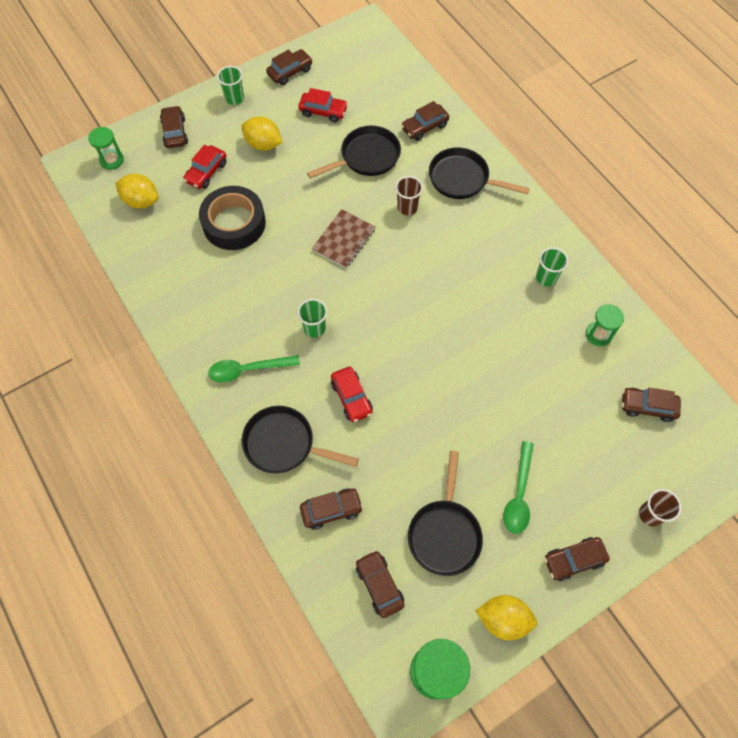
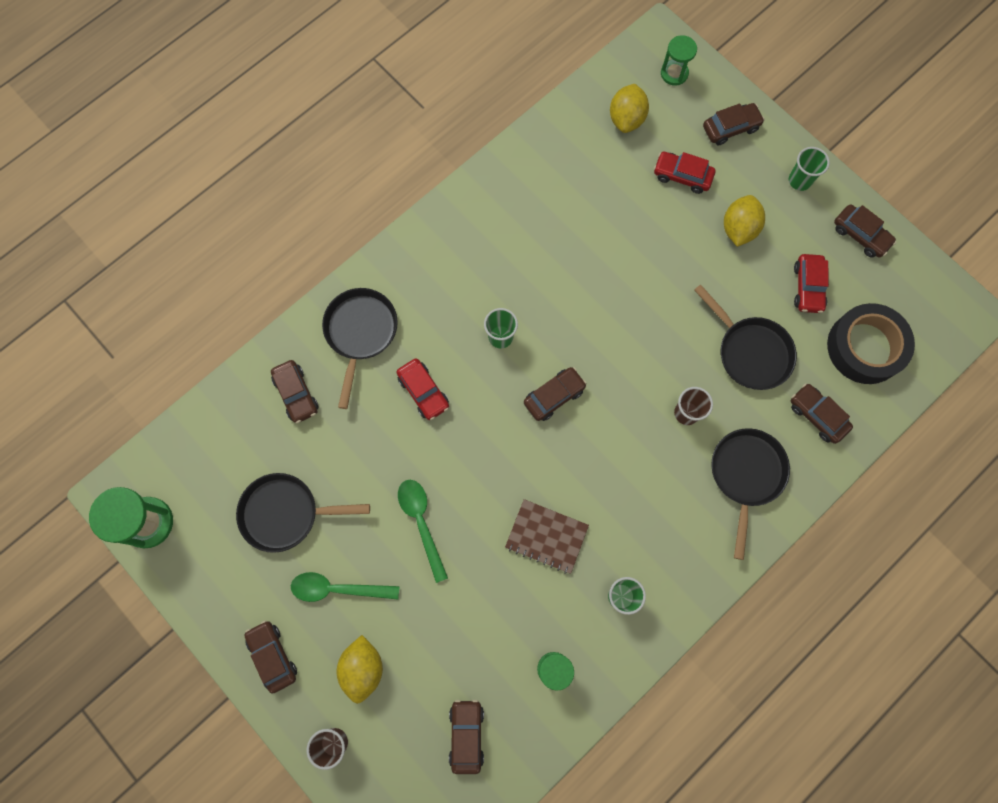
camera: 80 degrees right, 10 degrees up
black tape [199,186,266,250] -> black tape moved to [827,303,915,384]
green spoon [208,355,300,382] -> green spoon moved to [398,480,448,583]
brown notebook [312,209,376,268] -> brown notebook moved to [505,499,589,574]
red car [331,367,373,422] -> red car turned 90 degrees counterclockwise [397,358,449,420]
brown car [356,550,405,618] -> brown car moved to [524,367,587,421]
yellow lemon [476,595,537,640] -> yellow lemon moved to [337,635,383,704]

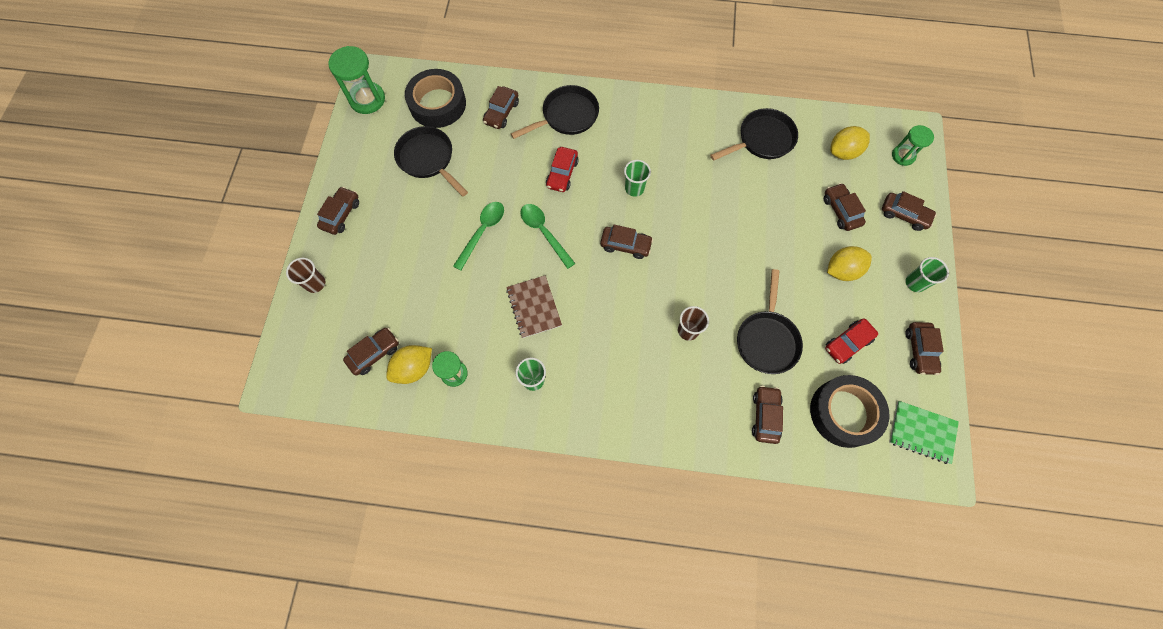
camera: 50 degrees right, 5 degrees down
green spoon [291,572,400,602] -> green spoon moved to [521,204,576,269]
yellow lemon [337,635,383,704] -> yellow lemon moved to [386,345,432,384]
red car [654,152,715,194] -> brown car [824,183,866,231]
black pan [711,428,790,560] -> black pan moved to [710,108,798,161]
none -> black tape [405,69,466,128]
none -> green notebook [889,401,959,464]

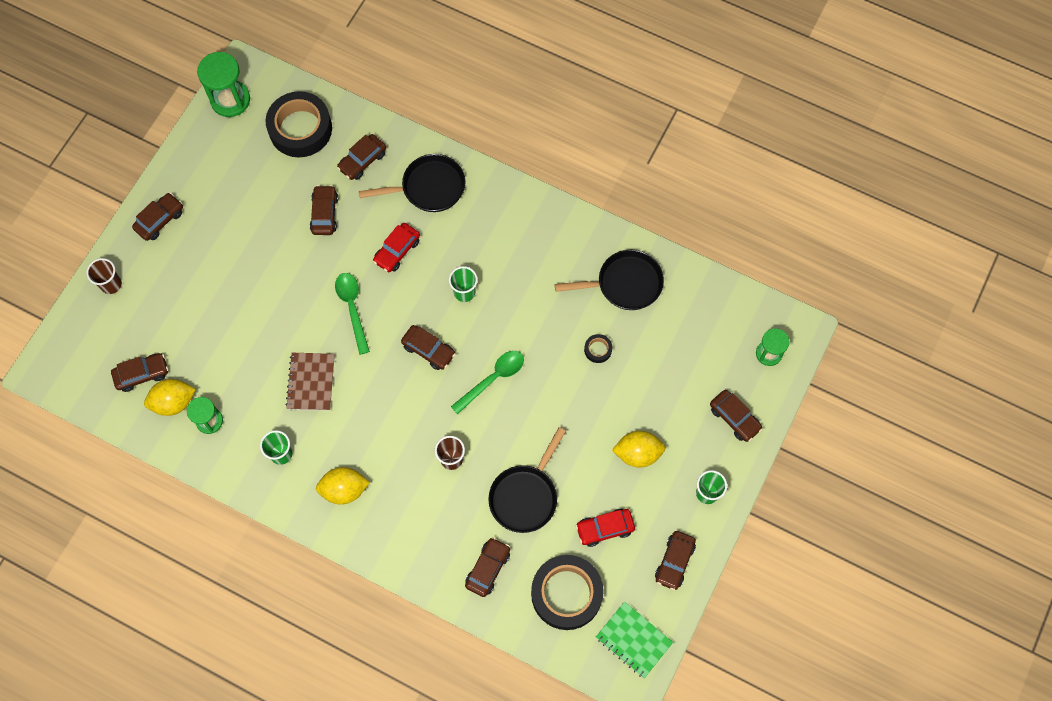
camera: 20 degrees right, 0 degrees up
black pan [394,126,468,197] -> none
green spoon [453,202,504,271] -> green spoon moved to [451,351,524,414]
brown car [824,183,866,231] -> brown car moved to [310,185,338,235]
yellow lemon [831,126,870,160] -> yellow lemon moved to [316,467,370,505]
none -> black tape [584,334,612,363]

